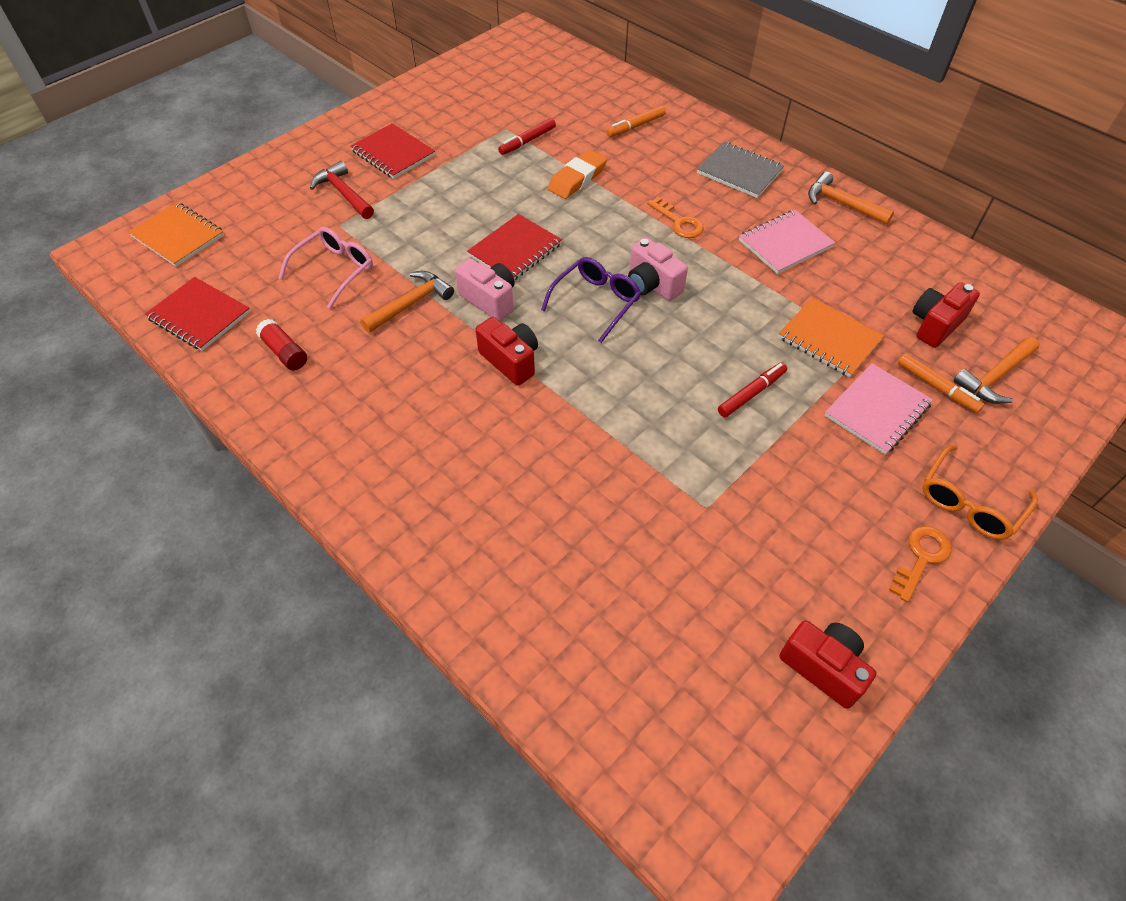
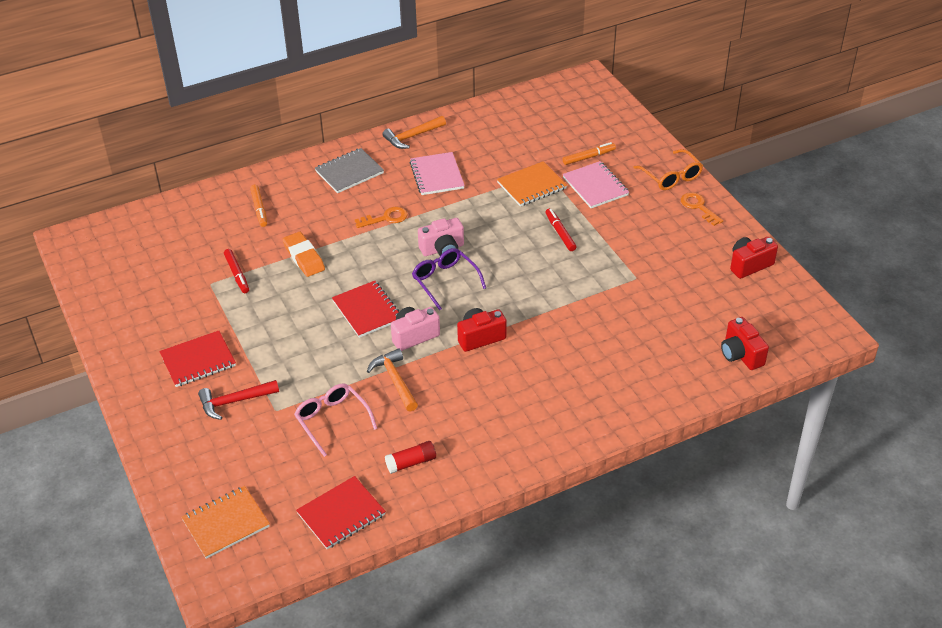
camera: 70 degrees left, 10 degrees down
red camera [912,282,980,348] -> red camera moved to [721,317,769,370]
orange hammer [954,337,1040,404] -> none

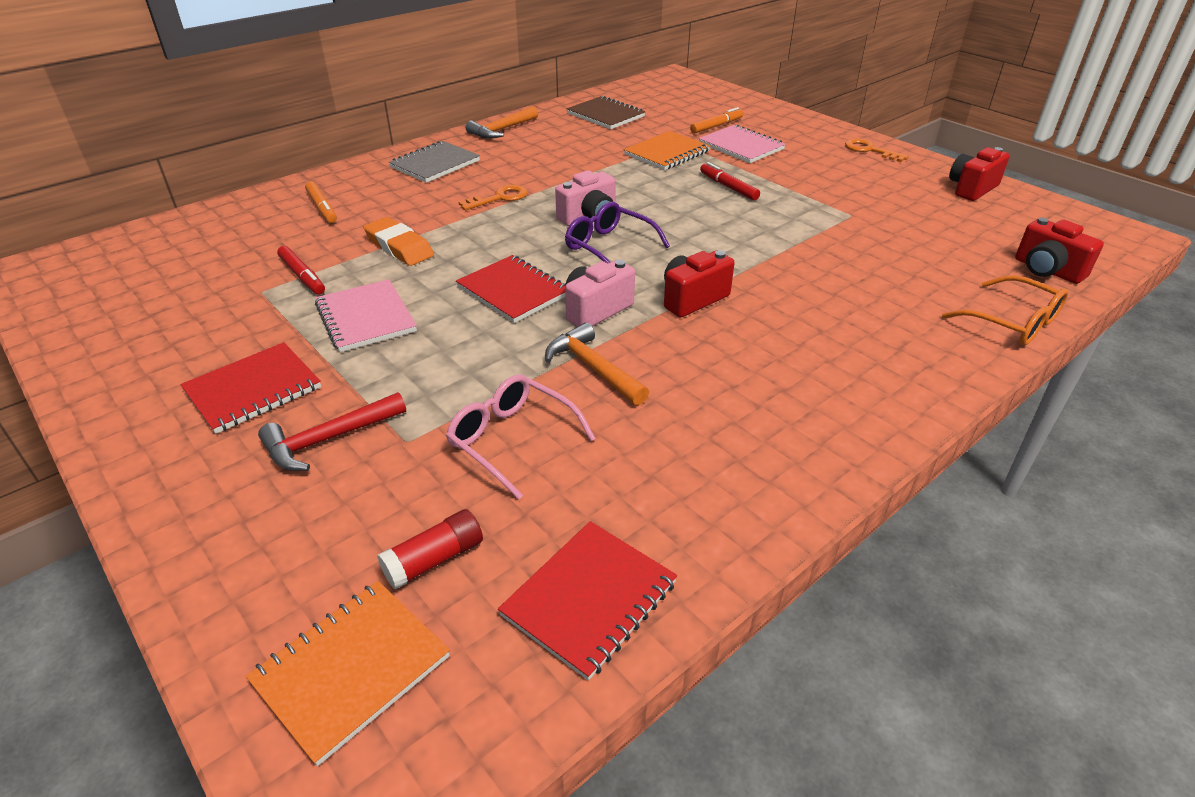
camera: 15 degrees left, 5 degrees down
red glue stick [385,441,436,474] -> red glue stick moved to [377,509,483,590]
pink notebook [410,152,465,195] -> pink notebook moved to [315,279,417,352]
orange glasses [633,149,703,190] -> orange glasses moved to [942,275,1068,346]
none -> brown notebook [566,96,645,129]

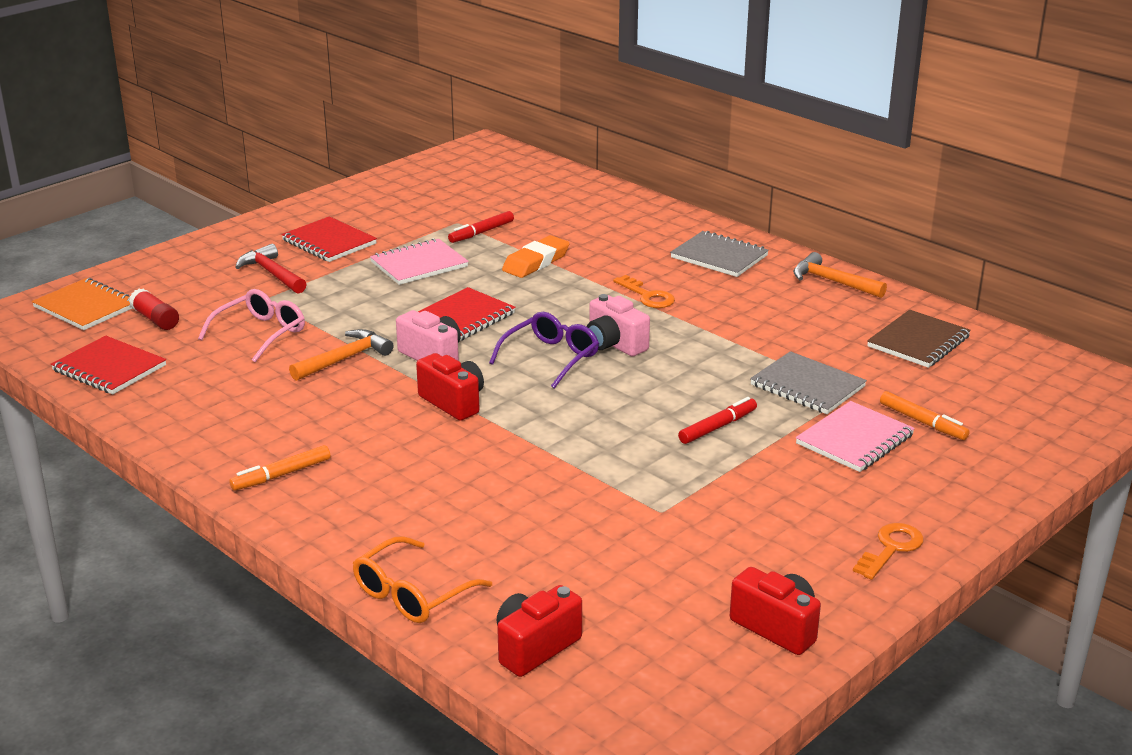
camera: 85 degrees right, 10 degrees down
orange marker [305,182,337,223] -> orange marker moved to [229,445,330,491]
orange notebook [624,131,710,170] -> grey notebook [750,351,867,414]

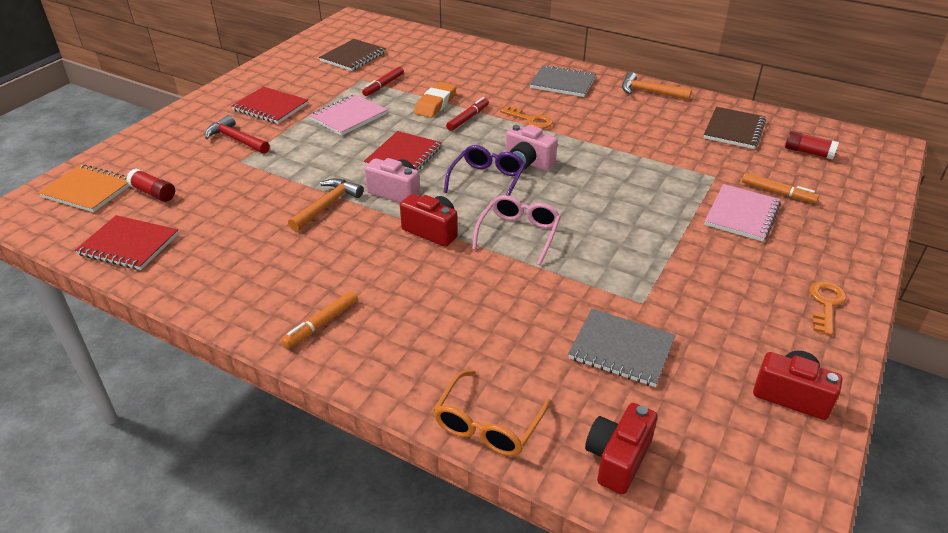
camera: 15 degrees left, 10 degrees up
pink glasses [198,289,305,362] -> pink glasses moved to [472,195,561,266]
red marker [678,397,757,444] -> red marker moved to [446,97,489,131]
grey notebook [750,351,867,414] -> grey notebook moved to [568,309,676,387]
none -> brown notebook [319,39,386,71]
none -> red glue stick [785,131,839,160]

